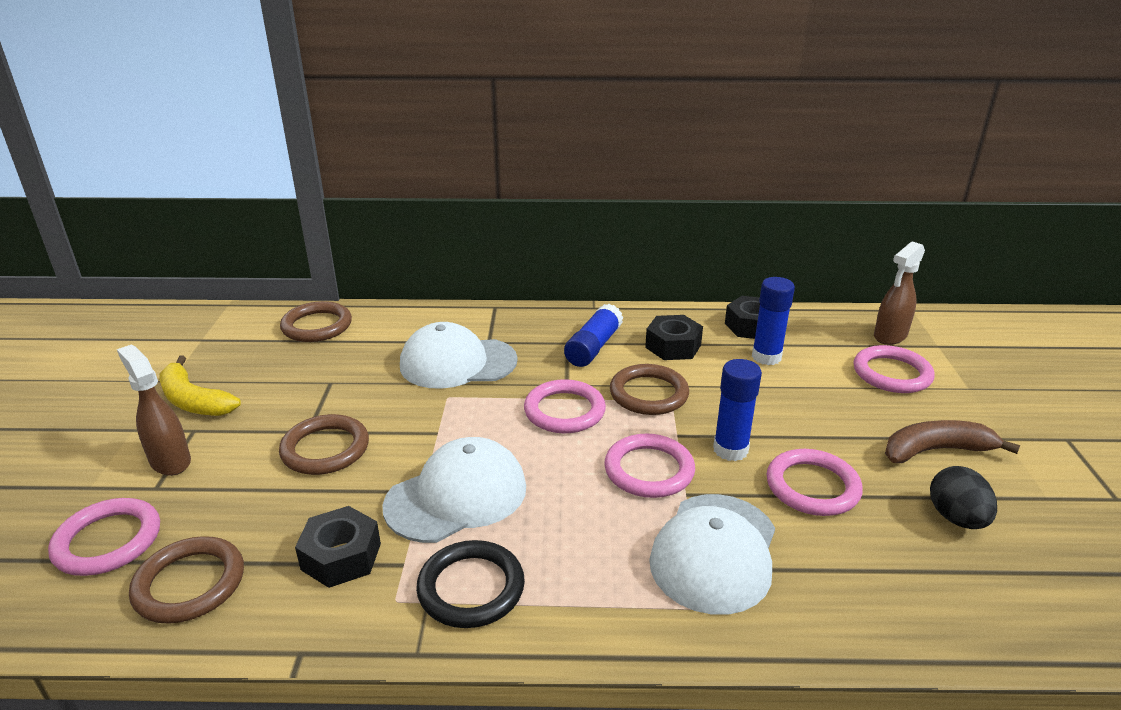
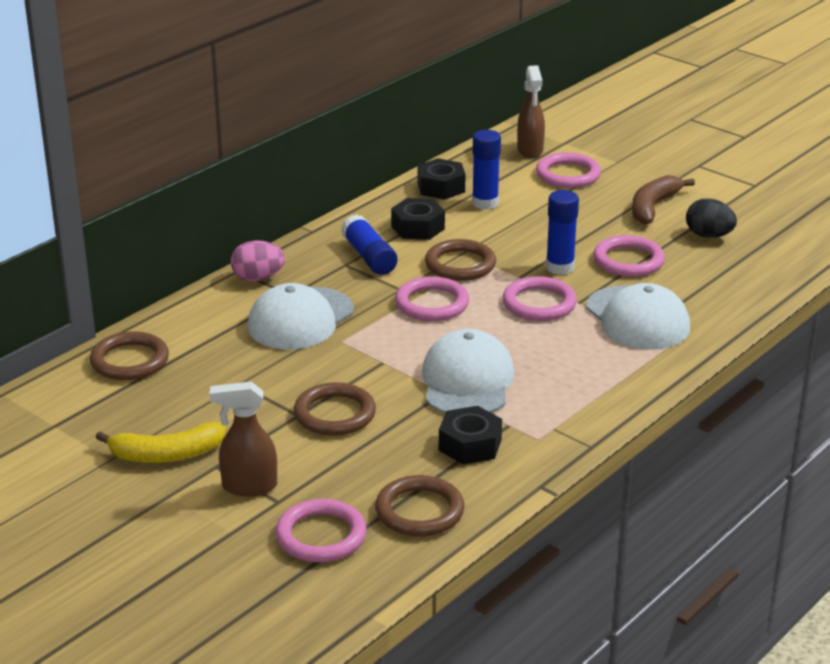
camera: 50 degrees left, 0 degrees up
black ring [416,540,525,628] -> none
none -> pink egg [231,240,285,281]

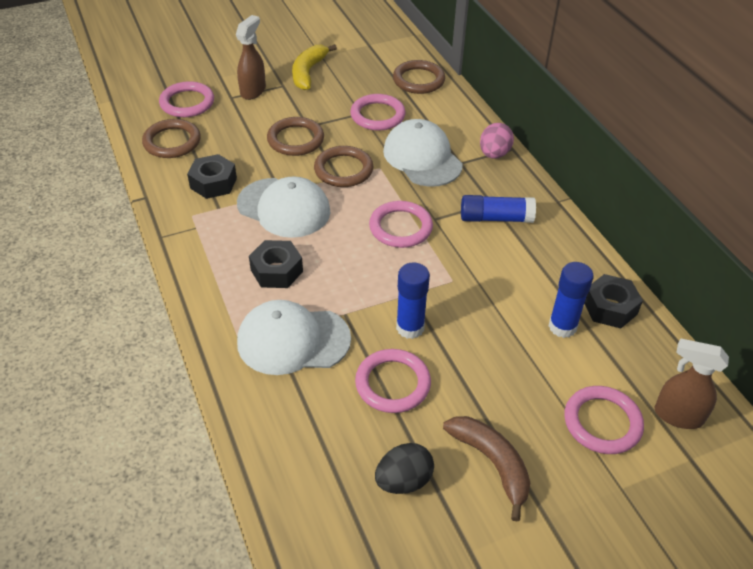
camera: 115 degrees right, 15 degrees up
black nut [391,198,445,240] -> black nut moved to [249,240,303,288]
brown ring [425,239,496,281] -> brown ring moved to [314,146,373,187]
pink ring [503,276,577,321] -> pink ring moved to [350,94,406,131]

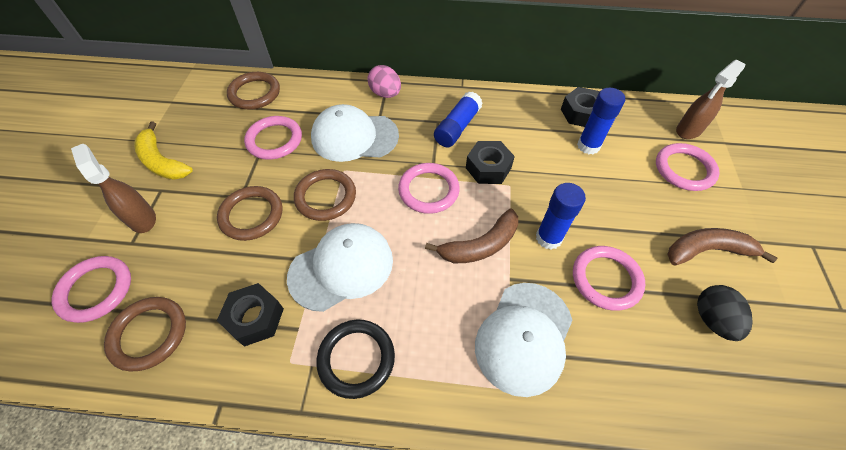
camera: 60 degrees left, 10 degrees up
black nut [249,240,303,288] -> black nut moved to [466,141,515,184]
none -> black ring [316,320,395,399]
none -> brown banana [425,209,518,263]

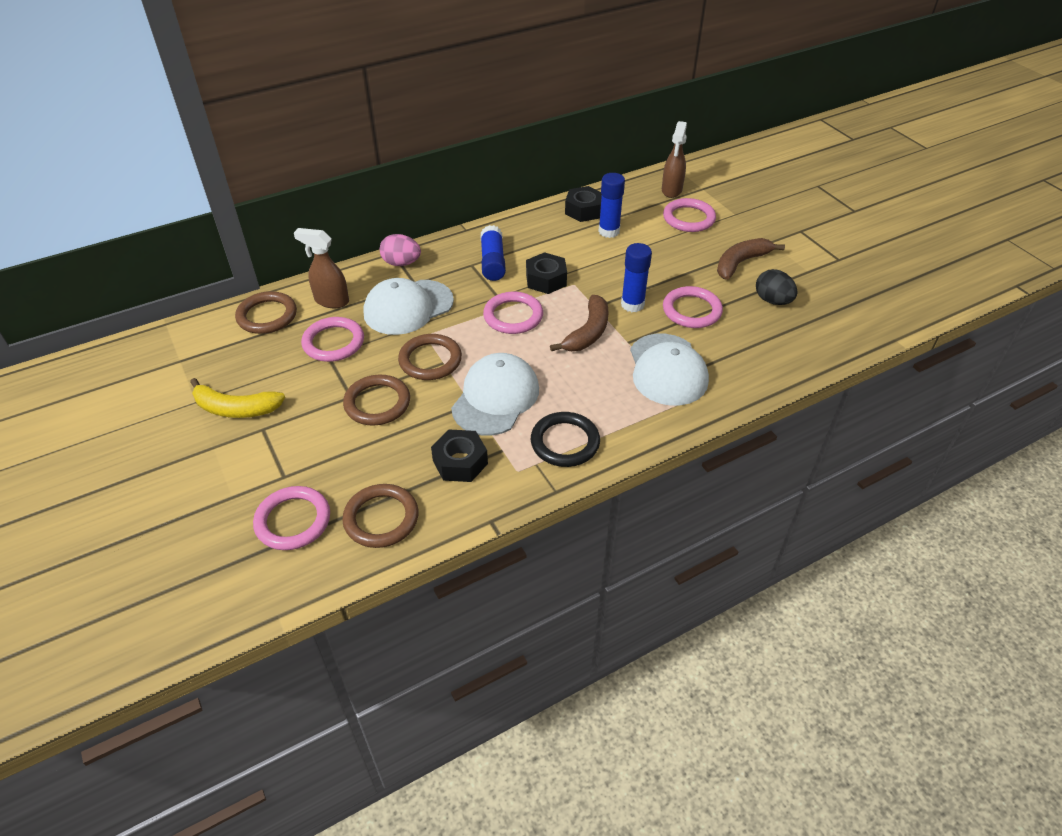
camera: 35 degrees left, 10 degrees down
brown spray bottle [71,144,156,233] -> brown spray bottle moved to [294,228,349,308]

